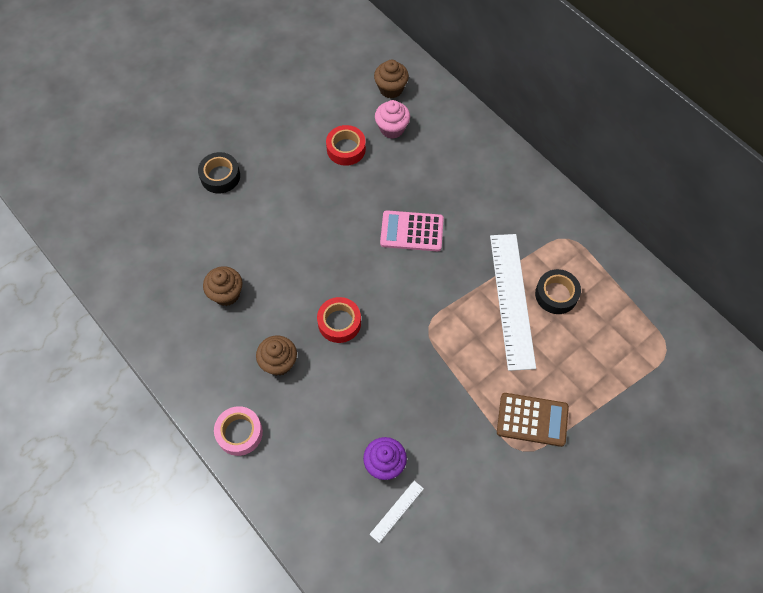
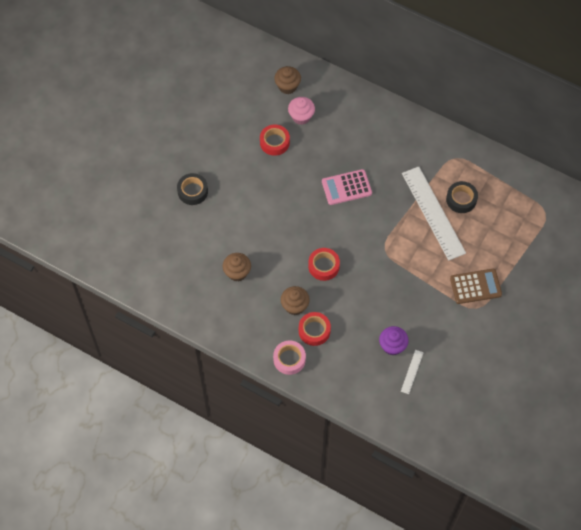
camera: 20 degrees left, 0 degrees up
none -> red tape [299,312,331,346]

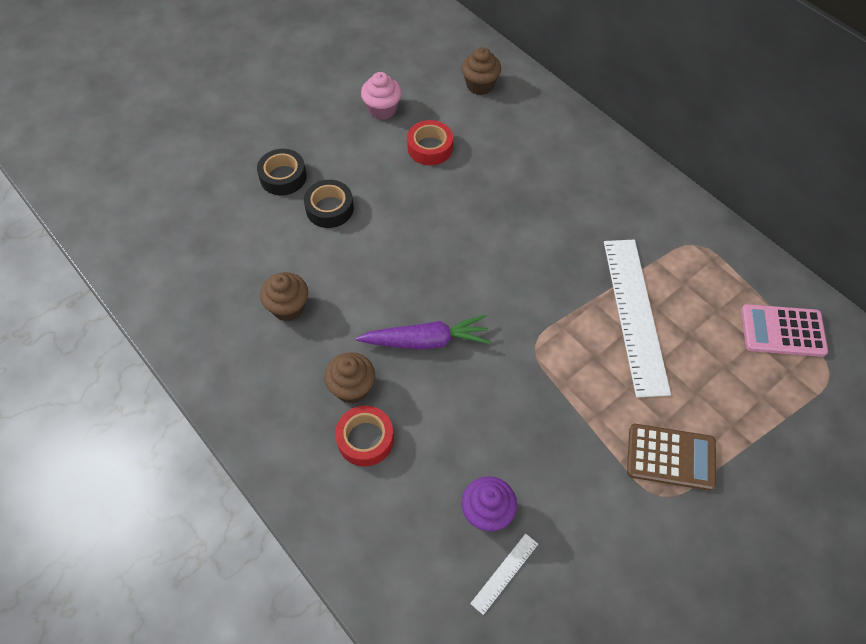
camera: 20 degrees right, 5 degrees down
pink tape [273,340,306,375] -> none
pink cupcake [288,97,315,125] -> pink cupcake moved to [361,72,402,120]
red tape [308,248,340,281] -> purple carrot [356,315,490,349]
pink calculator [322,169,372,205] -> pink calculator moved to [741,304,828,357]
black tape [446,181,478,213] -> black tape moved to [304,180,354,228]

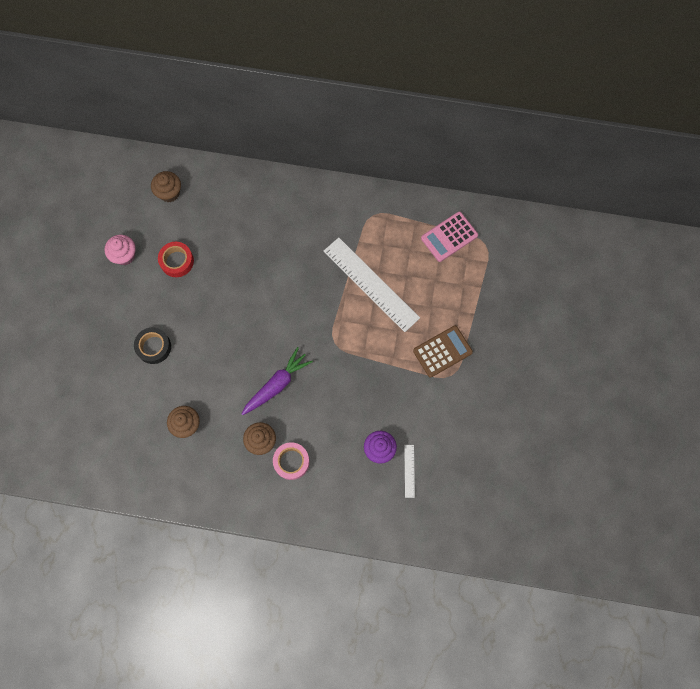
camera: 40 degrees left, 15 degrees up
black tape [257,149,307,195] -> none
red tape [335,405,394,467] -> pink tape [273,442,310,480]

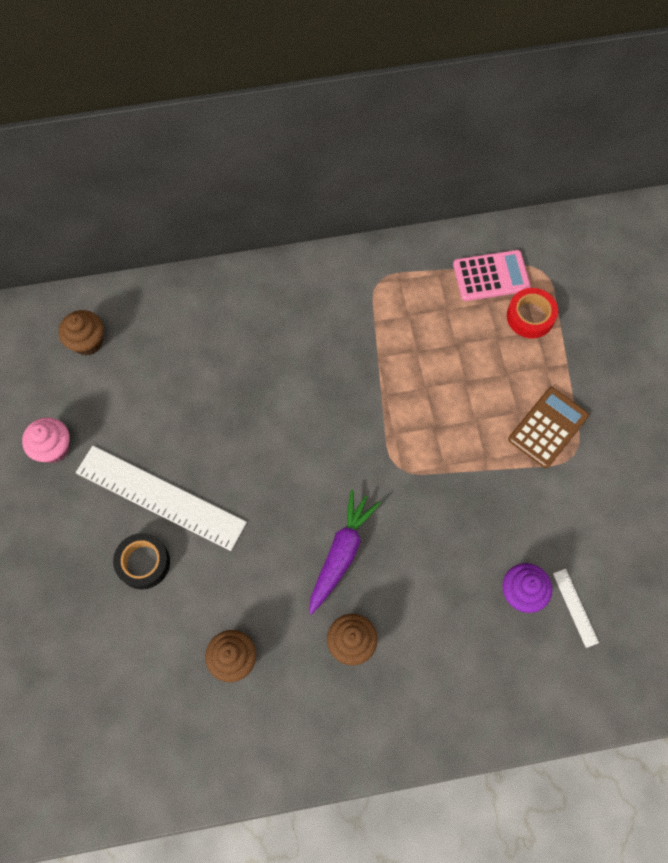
camera: 20 degrees left, 5 degrees down
red tape [158,242,194,277] -> red tape moved to [507,288,558,338]
pink tape [273,442,310,480] -> none
white ruler [324,237,420,332] -> white ruler moved to [76,446,247,551]
pink calculator [421,212,478,262] -> pink calculator turned 135 degrees counterclockwise [453,250,531,301]

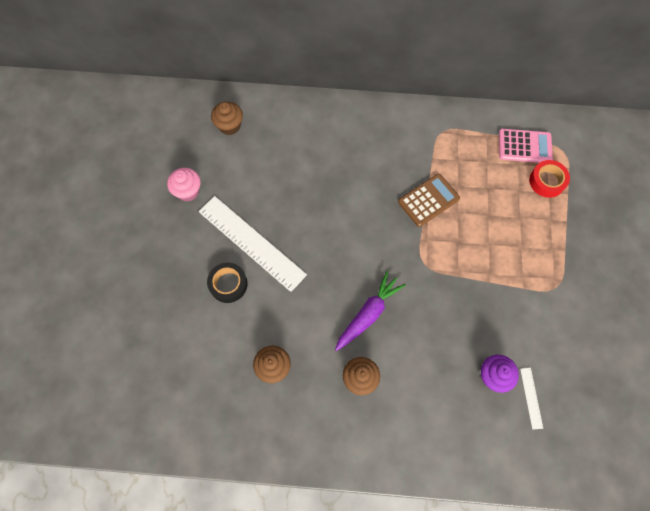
camera: 15 degrees right, 0 degrees up
brown calculator [508,387,589,468] -> brown calculator moved to [398,174,460,227]

